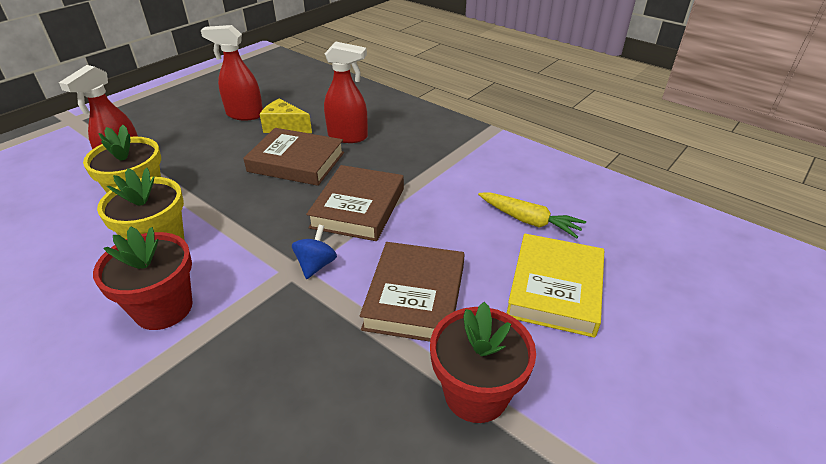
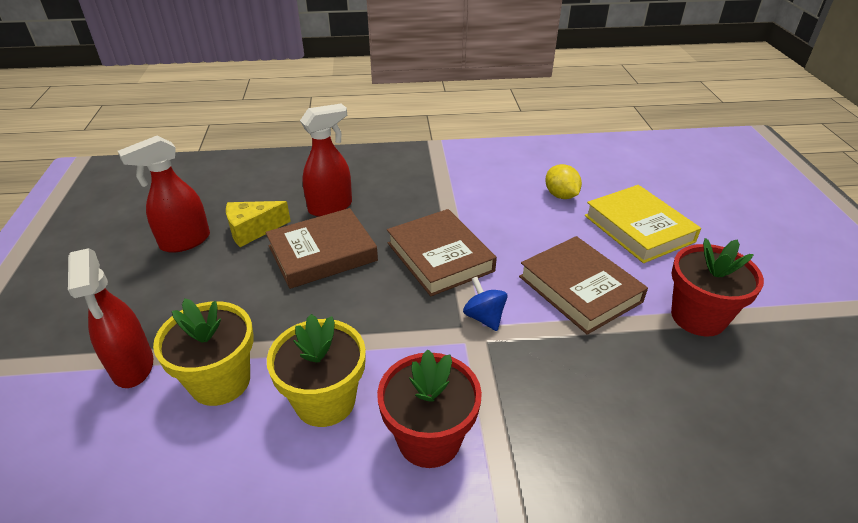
camera: 45 degrees left, 0 degrees up
yellow carrot [478,192,586,238] -> yellow lemon [545,164,582,199]

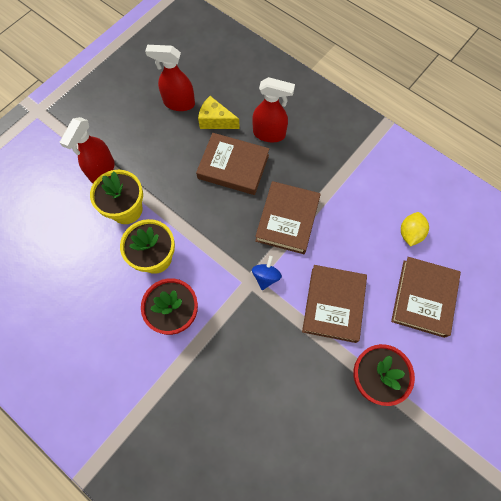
camera: 45 degrees right, 30 degrees up
yellow book [585,185,701,263] -> brown book [391,257,461,338]

